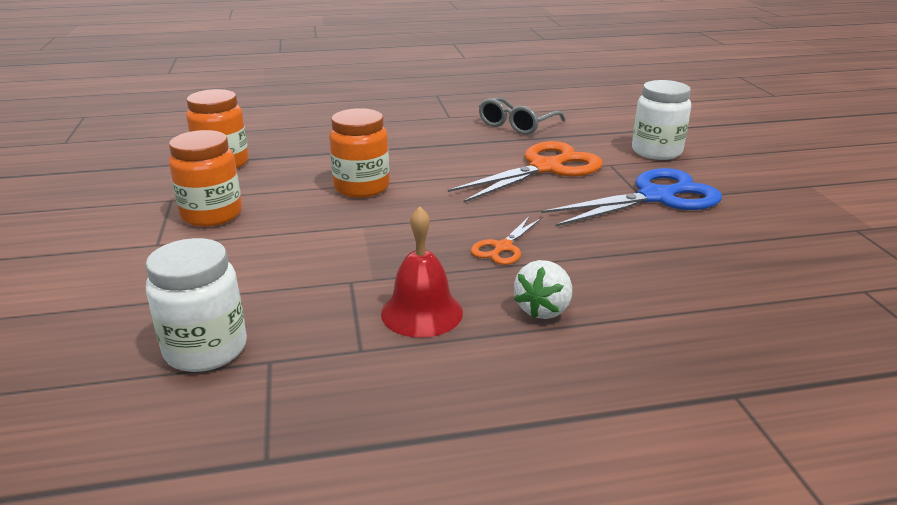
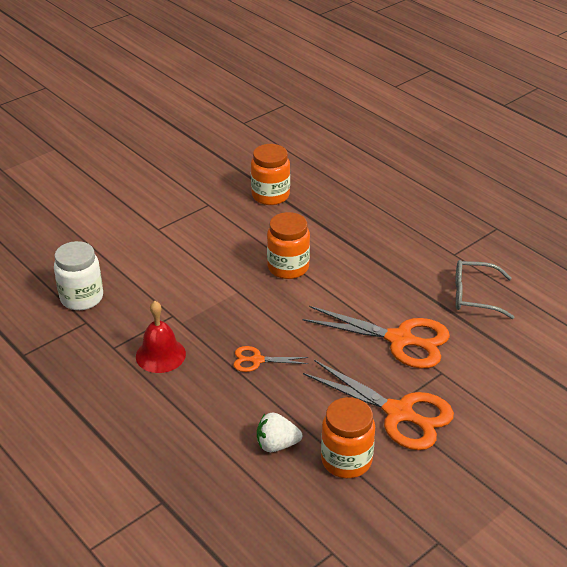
camera: 60 degrees right, 10 degrees up
orange jar [169,130,242,227] -> orange jar moved to [321,397,375,478]
white strawberry [514,260,572,319] -> white strawberry moved to [257,412,302,452]
blue scissors [541,168,722,227] -> orange scissors [303,360,454,450]
white jar [632,80,691,160] -> none

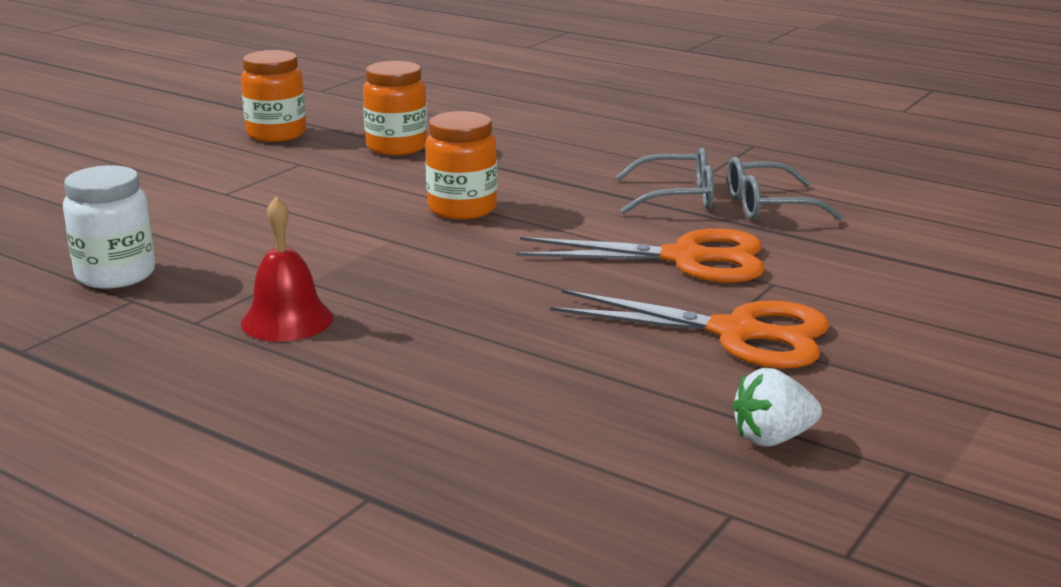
camera: 15 degrees left, 15 degrees down
orange scissors [233,346,308,372] -> none
white strawberry [257,412,302,452] -> white strawberry moved to [732,368,822,447]
orange jar [321,397,375,478] -> orange jar moved to [241,50,306,142]
none -> grey glasses [616,148,714,214]

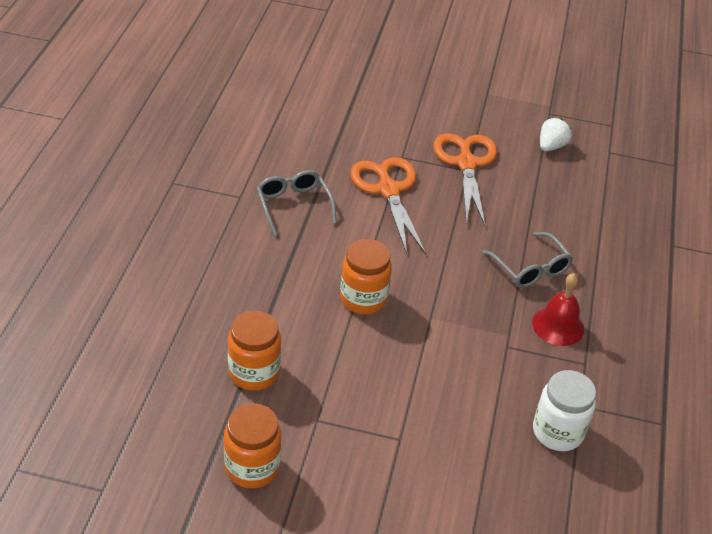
camera: 115 degrees left, 20 degrees up
grey glasses [727,157,843,221] -> grey glasses moved to [482,232,573,288]
white strawberry [732,368,822,447] -> white strawberry turned 105 degrees counterclockwise [540,118,572,151]

